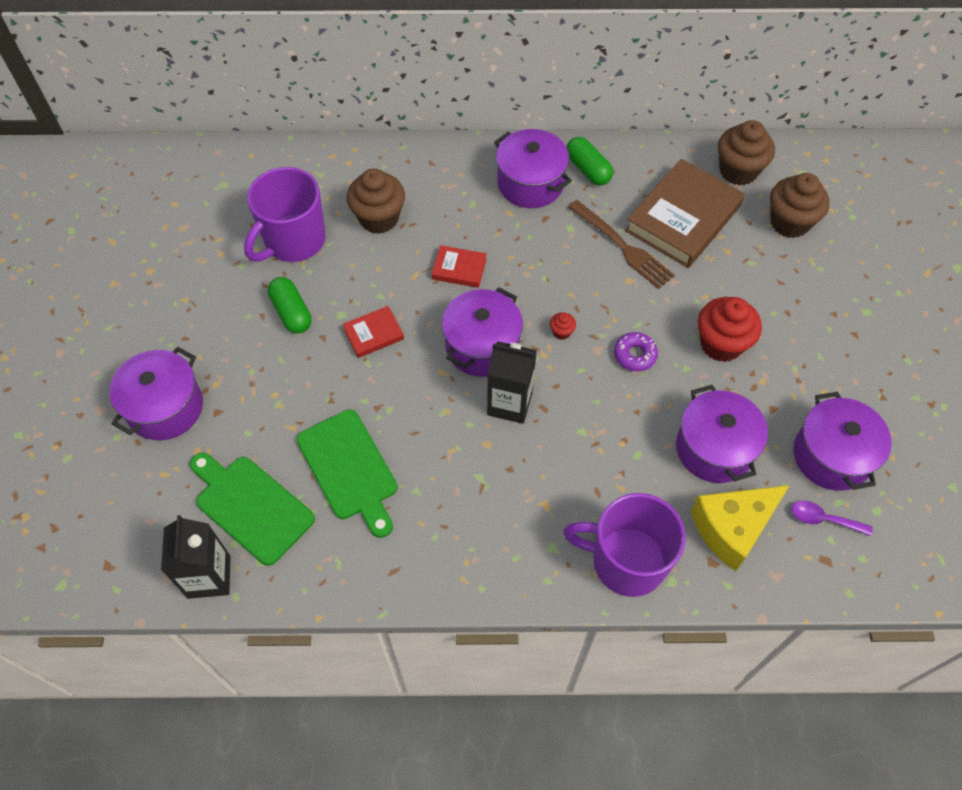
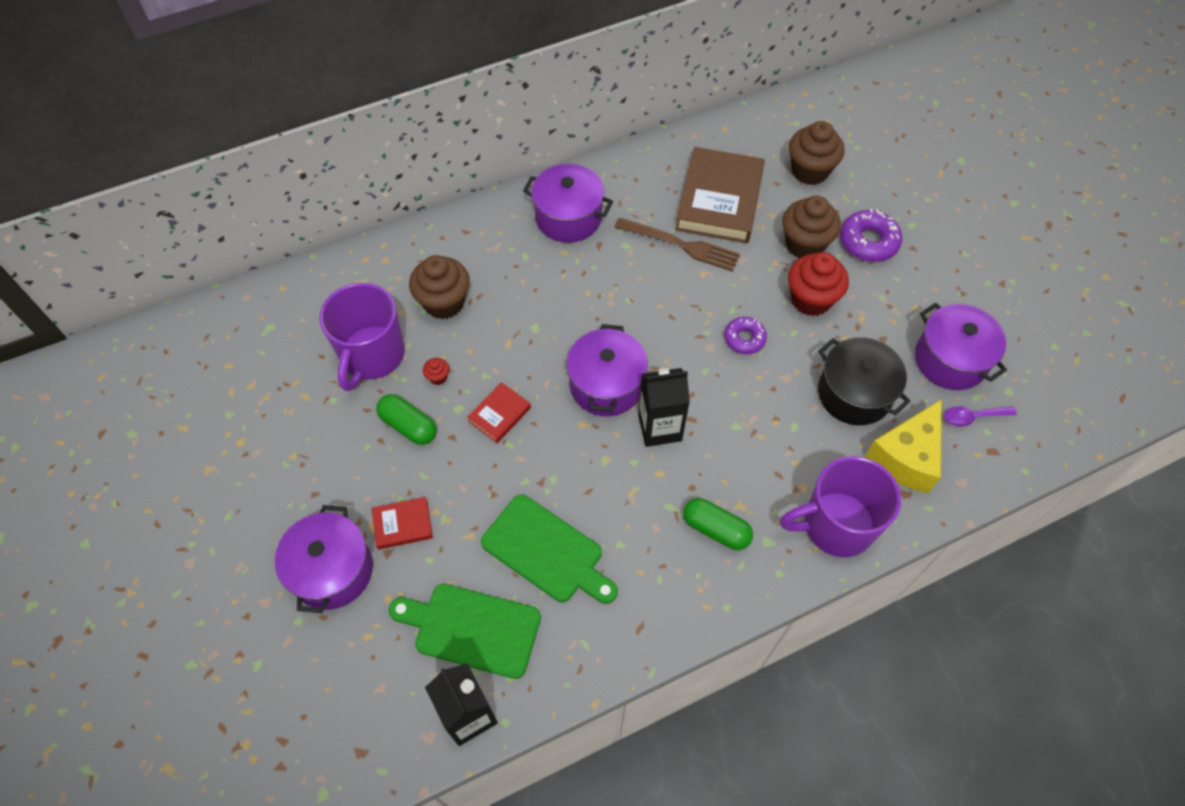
camera: 25 degrees left, 0 degrees up
red book [431,245,487,288] -> red book moved to [371,497,433,550]
red cupcake [550,312,576,340] -> red cupcake moved to [423,358,449,385]
green capsule [566,137,613,186] -> green capsule moved to [683,498,753,550]
purple pot [676,385,768,483] -> black pot [818,337,911,425]
brown cupcake [718,120,775,186] -> brown cupcake moved to [782,196,841,258]
none -> purple donut [840,209,902,262]

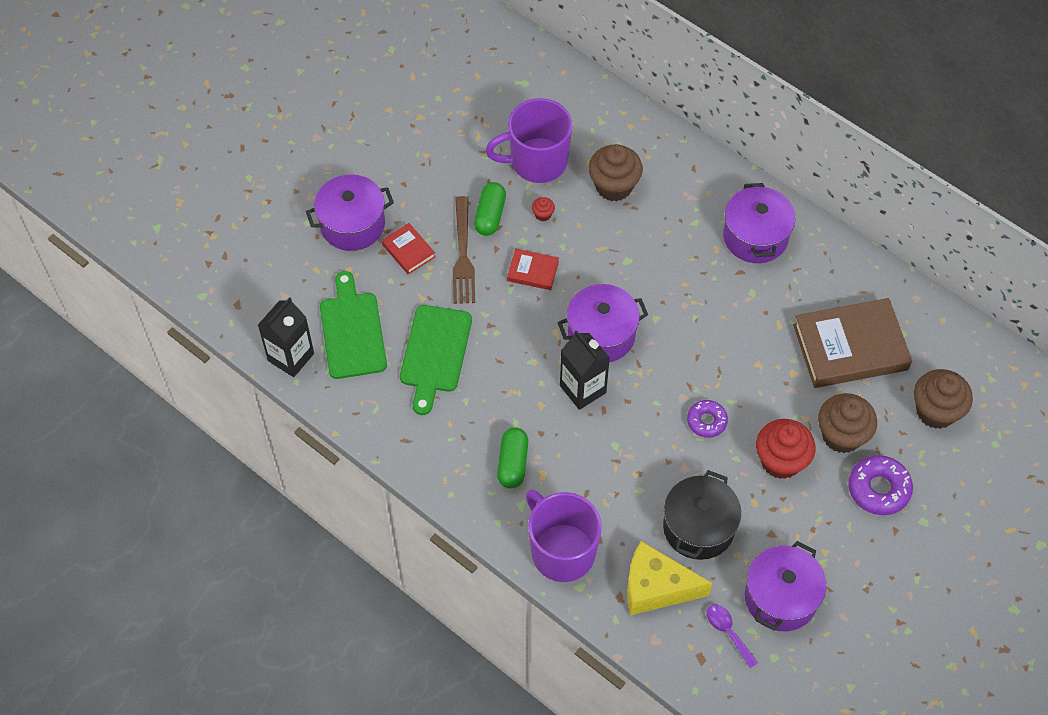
camera: 65 degrees right, 0 degrees up
brown fork [615,218,740,272] -> brown fork moved to [453,196,475,304]

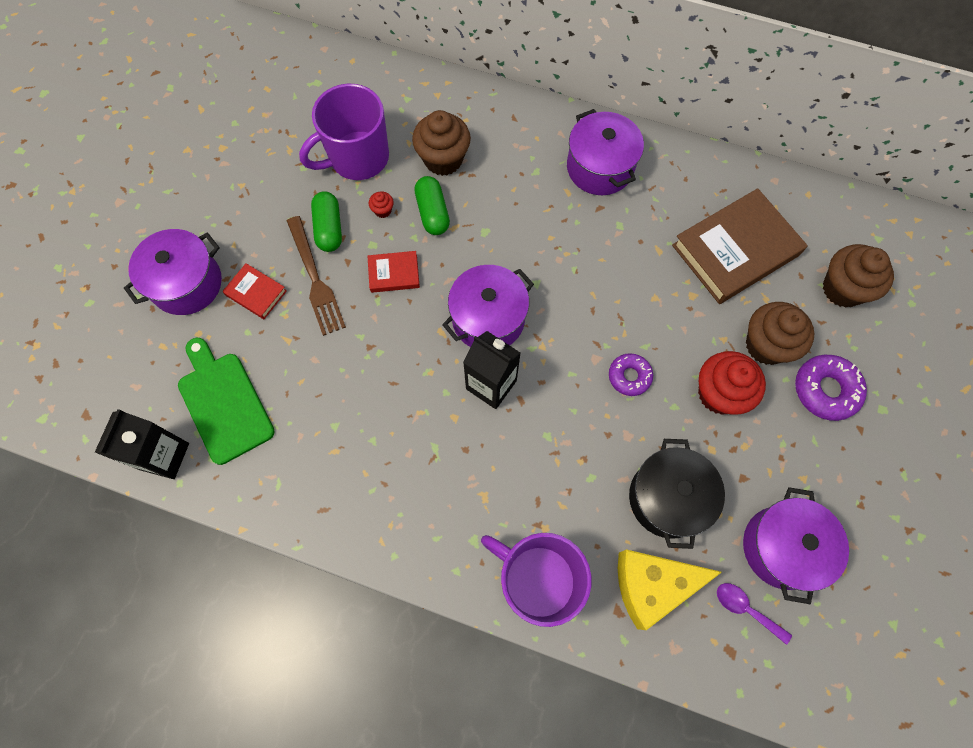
camera: 20 degrees left, 10 degrees up
green cutting board [400,305,472,415] -> none
green capsule [497,428,528,489] -> green capsule moved to [414,176,450,235]

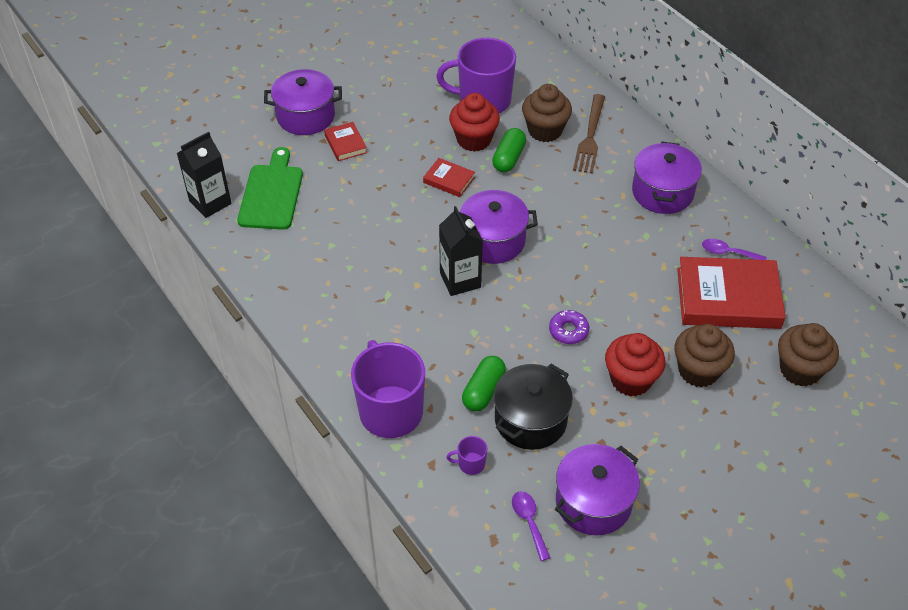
camera: 35 degrees right, 20 degrees down
brown fork [287,216,346,336] -> brown fork moved to [573,94,605,174]
green capsule [311,191,342,252] -> green capsule moved to [462,356,506,411]
red cupcake [369,191,394,218] -> red cupcake [449,93,500,152], size x2.34
yellow cheese [618,549,722,630] -> purple mug [446,436,487,475]
brown book [672,188,808,304] -> red book [677,257,786,329]
purple donut [795,355,867,421] -> none
none -> purple spoon [702,239,767,260]

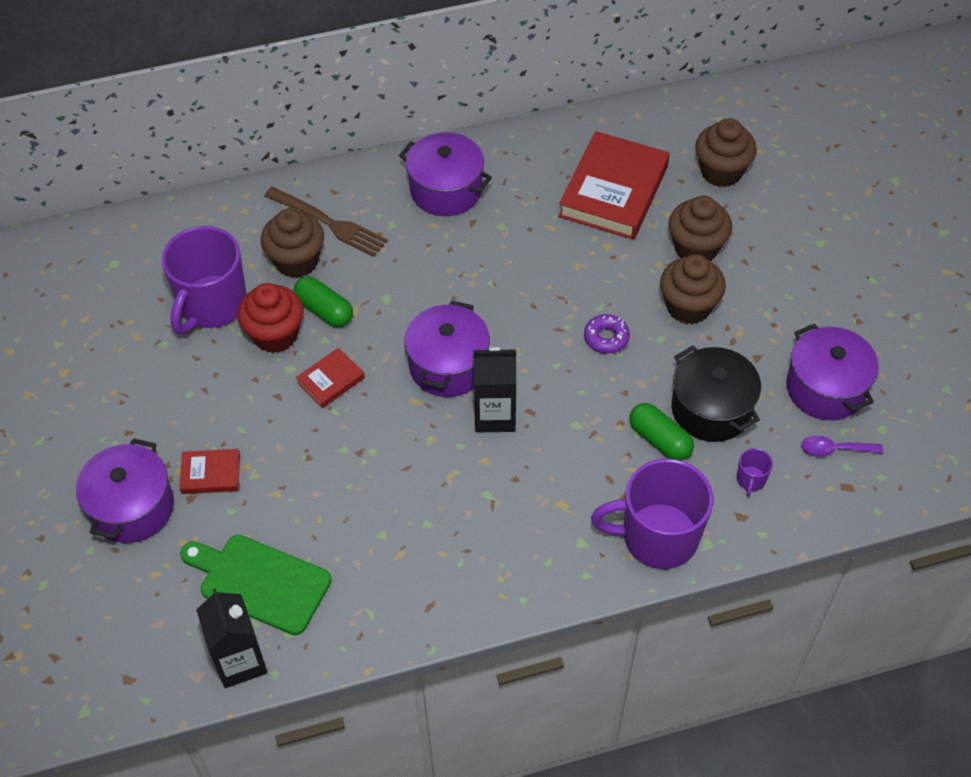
camera: 70 degrees left, 5 degrees up
red cupcake [605,333,666,397] -> brown cupcake [660,254,726,324]
purple spoon [702,239,767,260] -> none

